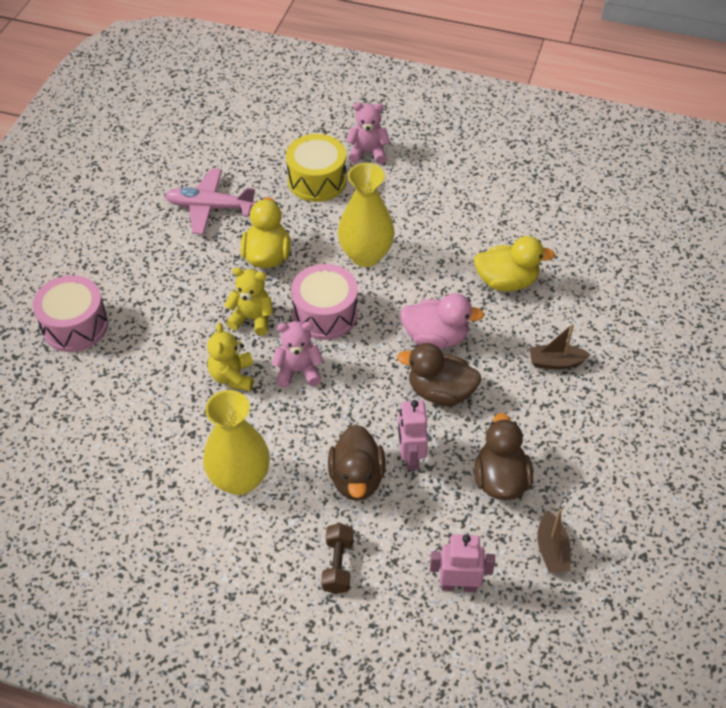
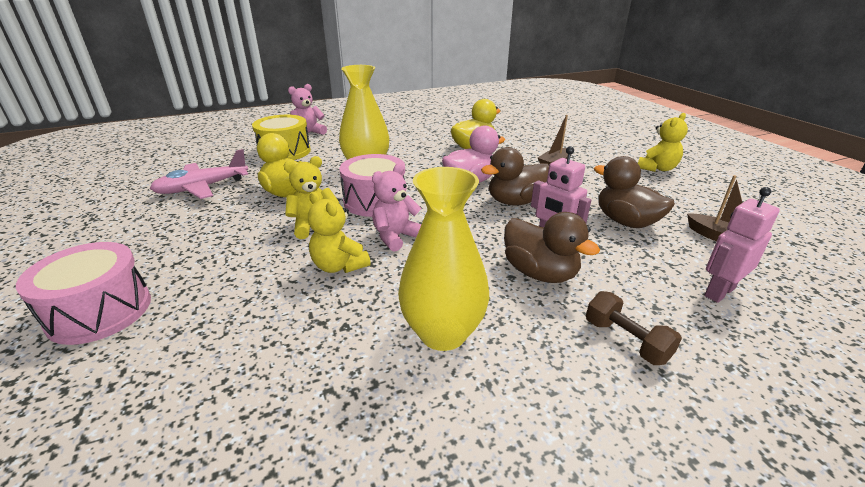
camera: 40 degrees left, 20 degrees down
none -> yellow teddy bear [638,113,688,172]

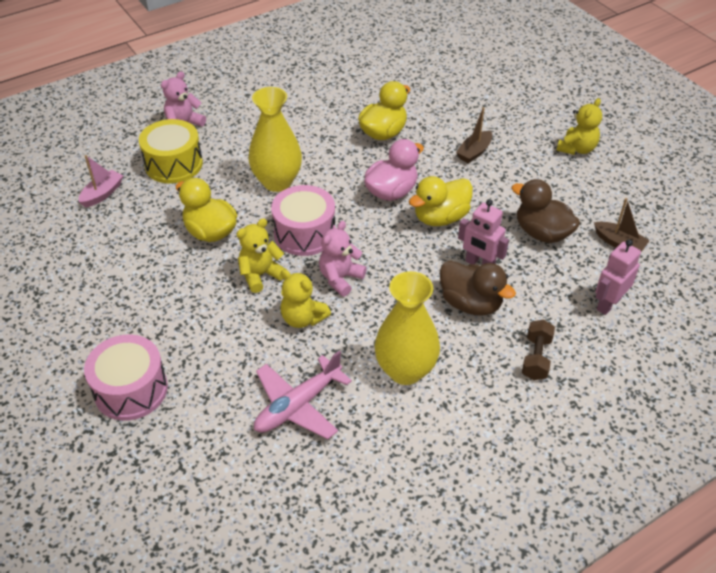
camera: 10 degrees left, 15 degrees up
pink plane [150,149,248,199] -> pink plane moved to [254,351,352,440]
brown duck [481,147,549,206] -> yellow duck [409,176,473,226]
brown dumbbell [586,291,682,365] -> brown dumbbell turned 60 degrees clockwise [522,320,555,380]
none -> pink boat [79,155,123,208]

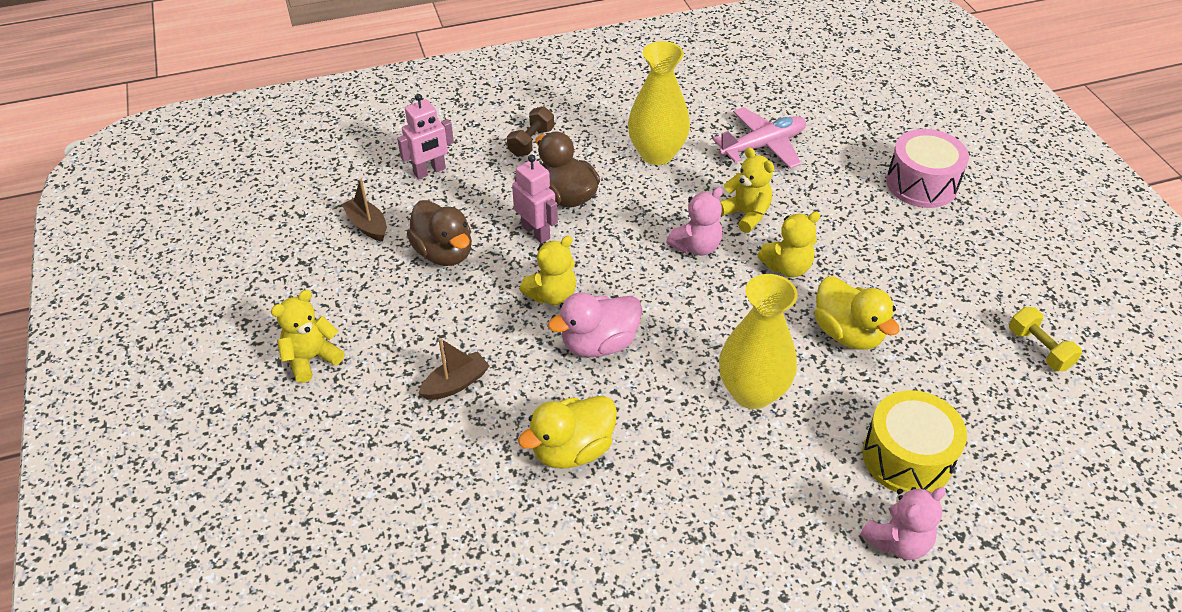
camera: 165 degrees left, 0 degrees up
pink boat [79,155,123,208] -> none
pink drum [271,185,336,256] -> none
yellow duck [409,176,473,226] -> yellow teddy bear [520,236,576,305]
none -> yellow dumbbell [1009,307,1082,371]

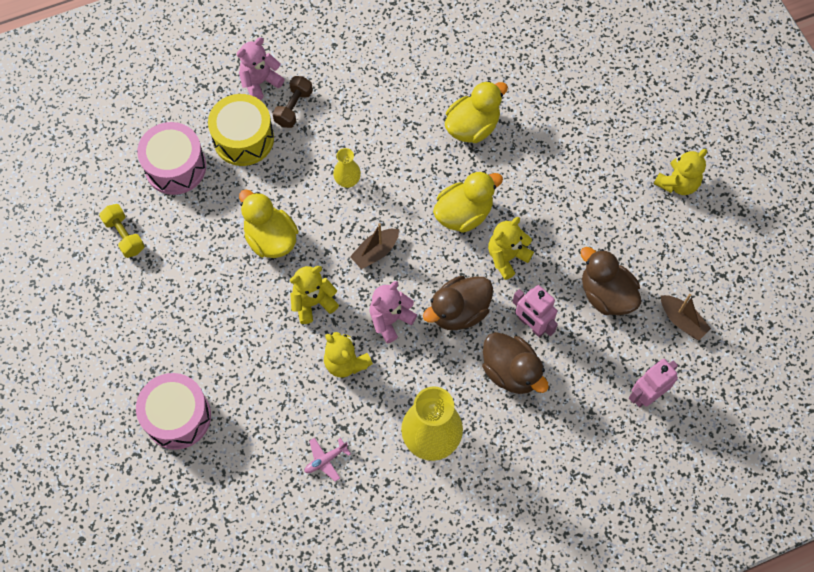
camera: 175 degrees right, 20 degrees up
brown boat [418,338,489,400] -> brown boat moved to [350,223,399,269]
brown dumbbell [507,107,554,157] -> brown dumbbell moved to [272,76,313,128]
pink duck [548,293,642,357] -> yellow duck [433,171,503,233]
pink plane [713,107,806,169] -> pink plane [304,438,351,482], size x0.49
yellow vase [719,274,798,409] -> yellow vase [333,148,361,188], size x0.49
none -> pink drum [137,122,206,195]
none -> brown duck [423,276,493,330]

